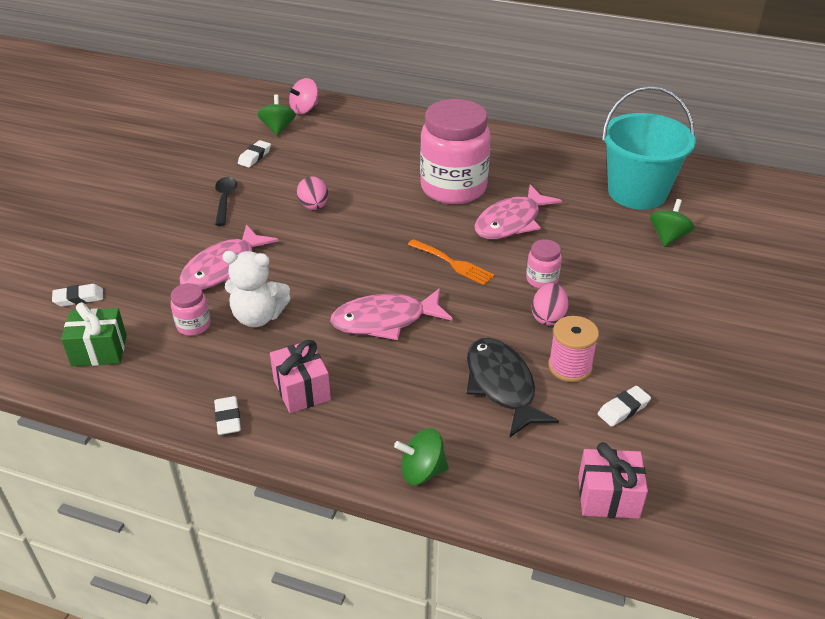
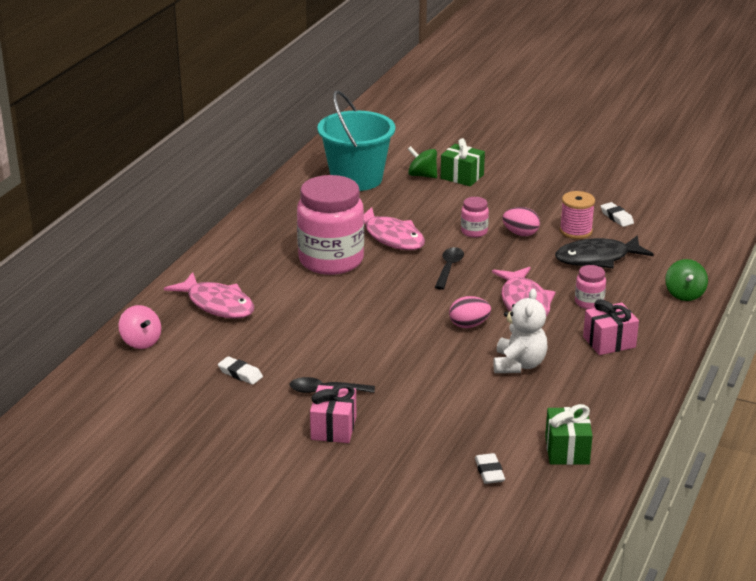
camera: 85 degrees left, 10 degrees down
pink jar [171,283,211,336] -> pink jar moved to [575,265,606,309]
pink fish [180,224,278,290] -> pink fish moved to [164,272,254,319]
white eraser [214,396,241,435] -> none
green spinning top [257,94,296,136] -> none
pink egg [297,176,328,210] -> pink egg moved to [449,296,491,328]
orange fork [408,239,495,285] -> black spoon [435,247,464,289]
pink gift [578,442,648,519] -> pink gift moved to [310,384,356,443]
none -> green gift [441,138,485,186]

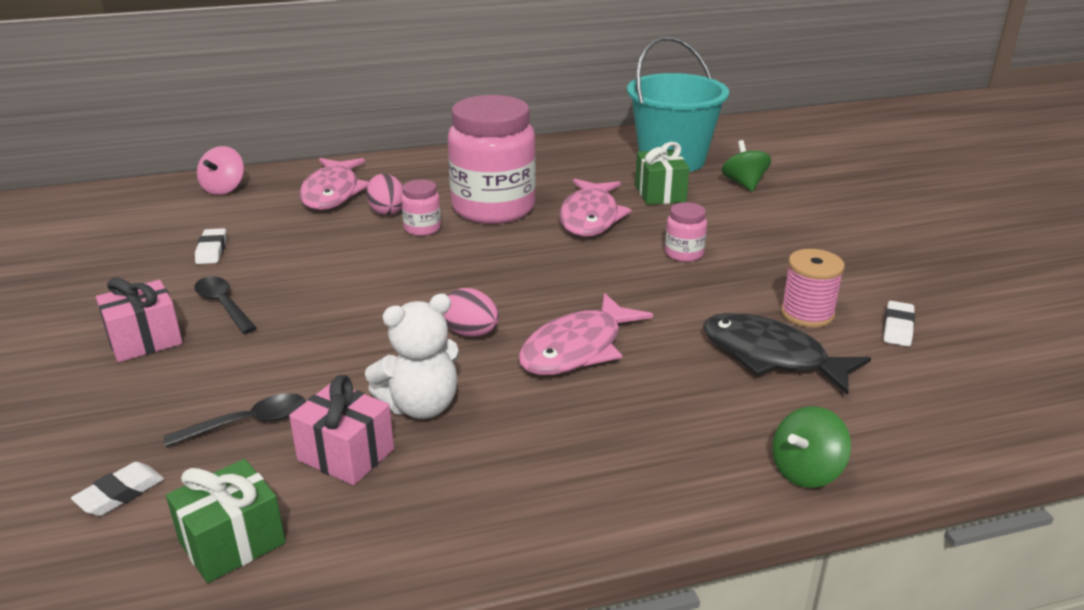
camera: 50 degrees right, 0 degrees up
black spoon [435,247,464,289] -> black spoon moved to [164,393,306,447]
green gift [441,138,485,186] -> green gift moved to [635,142,689,205]
pink egg [502,207,540,236] -> pink egg moved to [366,174,403,215]
pink jar [575,265,606,309] -> pink jar moved to [401,179,441,236]
pink gift [583,299,639,355] -> pink gift moved to [289,375,394,485]

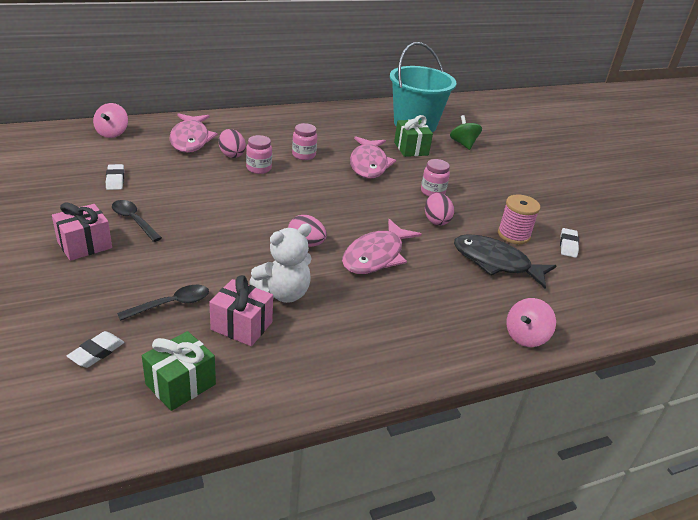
camera: 10 degrees left, 5 degrees up
pink jar [448,95,536,224] -> pink jar [292,123,317,160], size x0.43
green spinning top [772,406,851,488] -> pink spinning top [506,298,556,347]
none -> pink egg [425,193,454,226]

